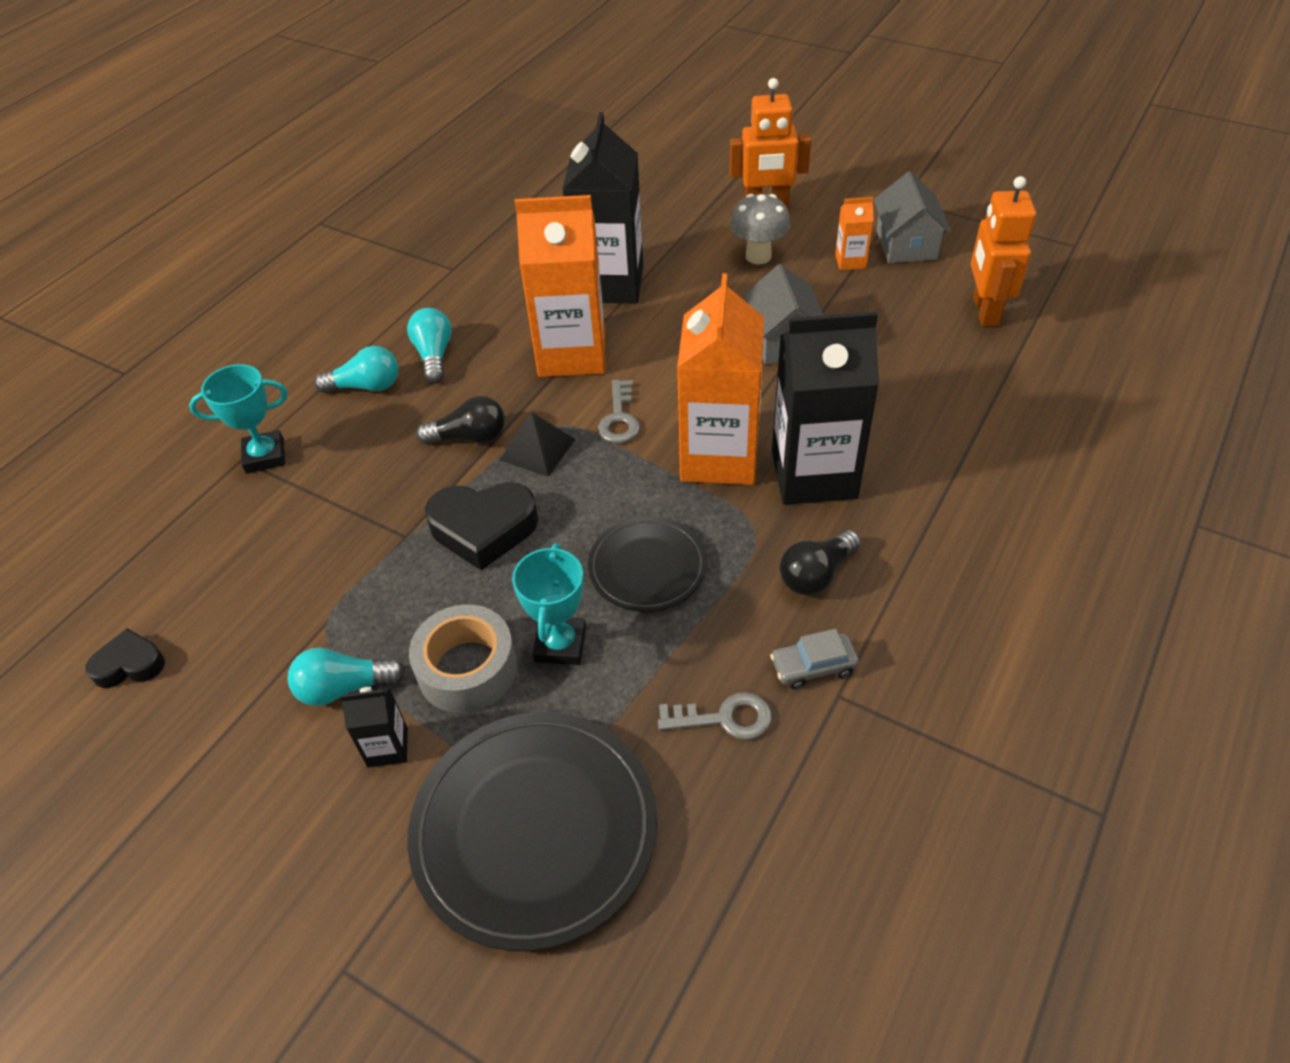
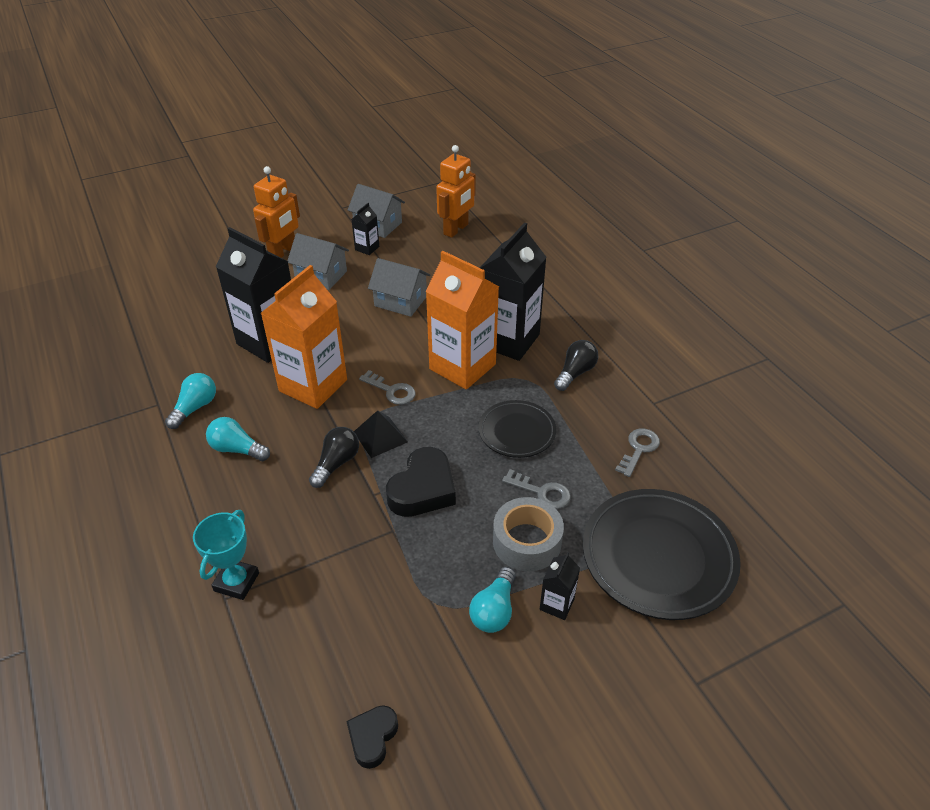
camera: 60 degrees left, 5 degrees down
turquoise light bulb [314,346,398,393] -> turquoise light bulb moved to [165,373,216,429]
turquoise trophy [512,543,586,665] -> grey key [502,469,571,509]
grey mushroom [730,194,790,264] -> grey house [287,233,349,290]
grey car [770,629,859,689] -> none
black light bulb [779,530,861,595] -> black light bulb turned 135 degrees counterclockwise [554,340,598,391]
orange carton [835,197,874,270] -> black carton [352,203,379,255]
orange robot [971,176,1036,327] -> orange robot turned 90 degrees counterclockwise [436,145,476,238]

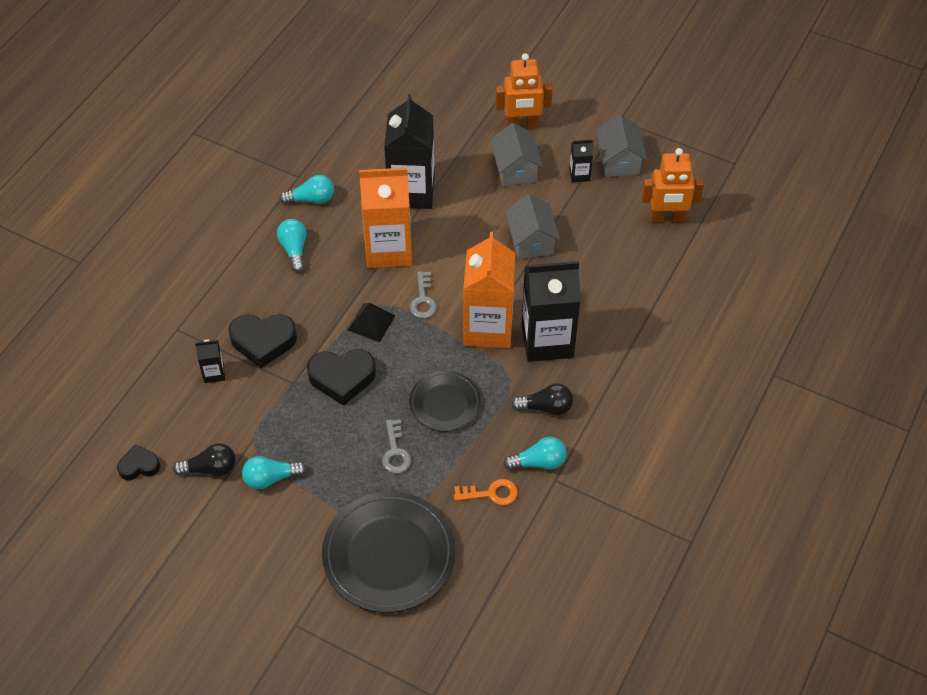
camera: 55 degrees right, 10 degrees up
turquoise trophy [193,510,259,600] -> none
black light bulb [309,427,359,488] -> black light bulb moved to [173,443,236,476]
grey tape [493,497,564,571] -> none
black carton [539,552,580,620] -> black carton moved to [195,339,225,383]
grey key [615,428,660,477] -> orange key [454,479,518,505]
none -> black heart [228,314,297,368]
none -> turquoise light bulb [503,437,567,470]

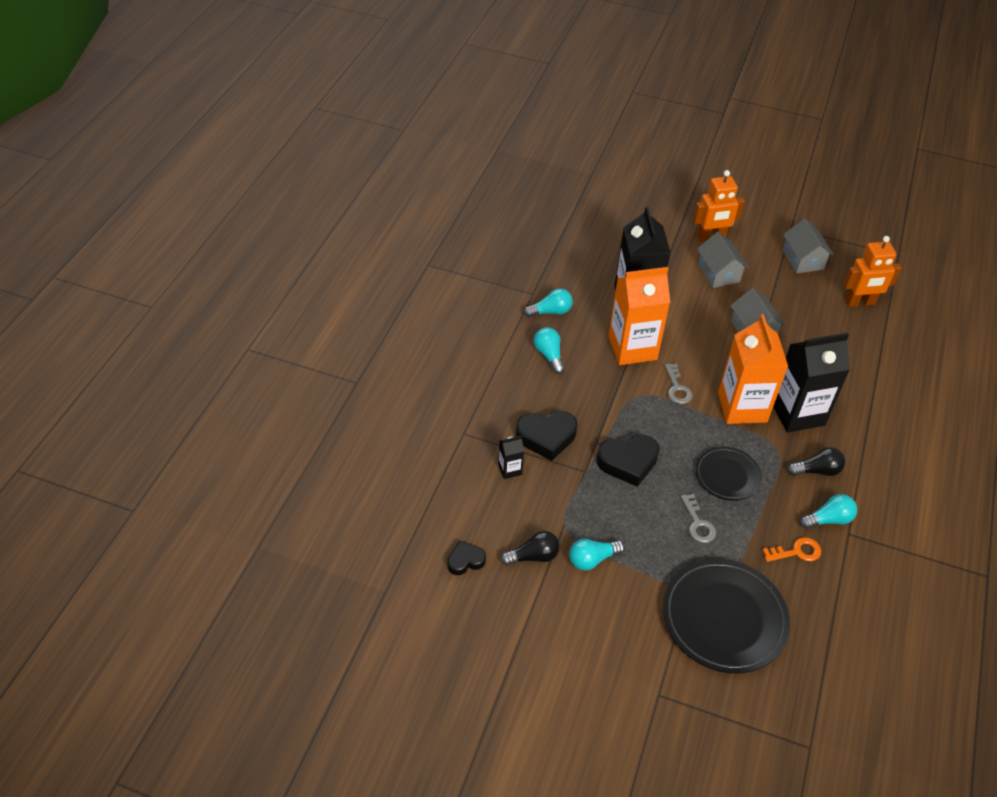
camera: 10 degrees left, 5 degrees down
black pyramid [348,303,395,342] -> none
black carton [569,140,593,182] -> none

